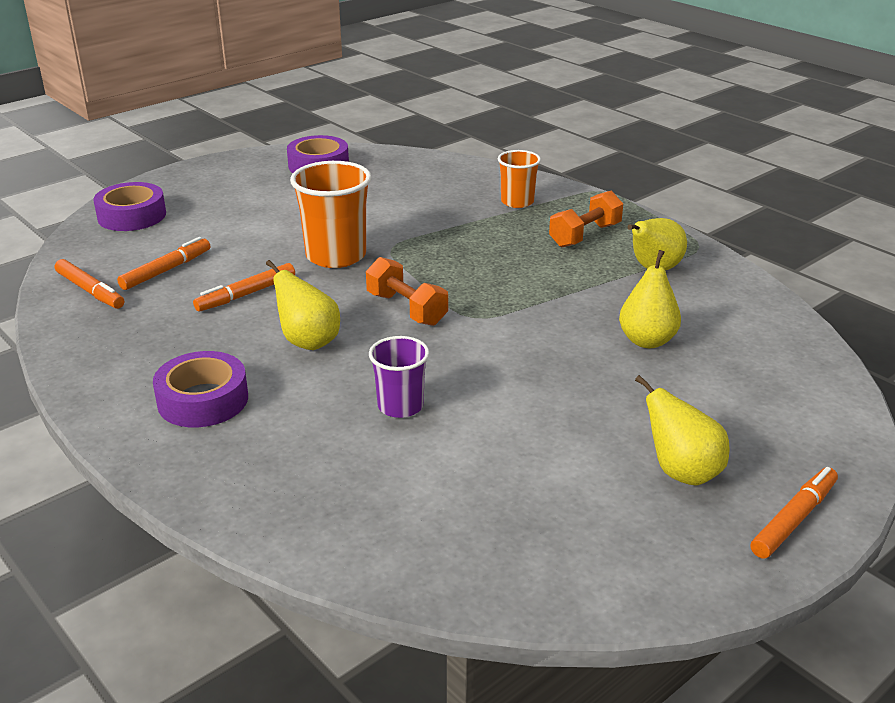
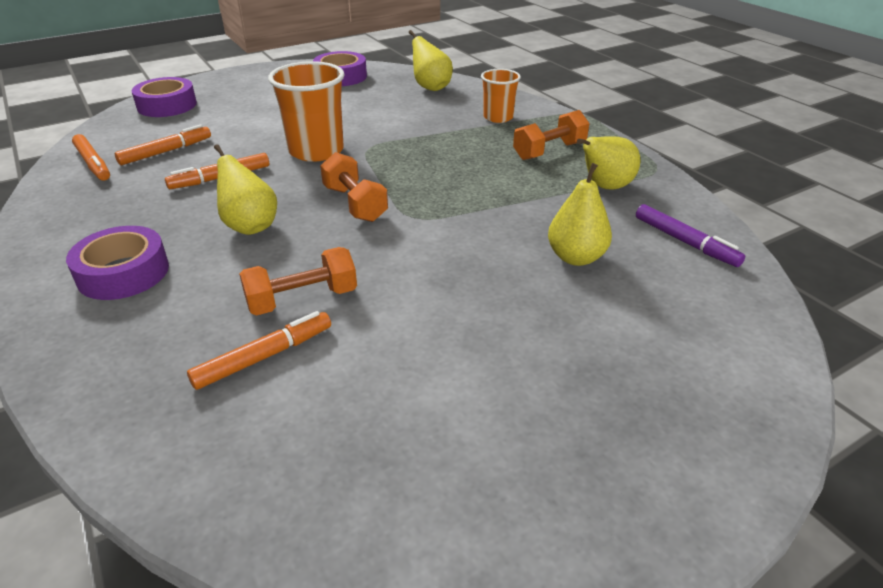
camera: 10 degrees right, 5 degrees up
purple cup [369,336,429,418] -> orange dumbbell [239,247,357,316]
yellow pear [635,375,730,486] -> yellow pear moved to [409,30,453,91]
orange marker [751,467,838,558] -> orange marker moved to [187,311,331,390]
none -> purple marker [636,204,745,267]

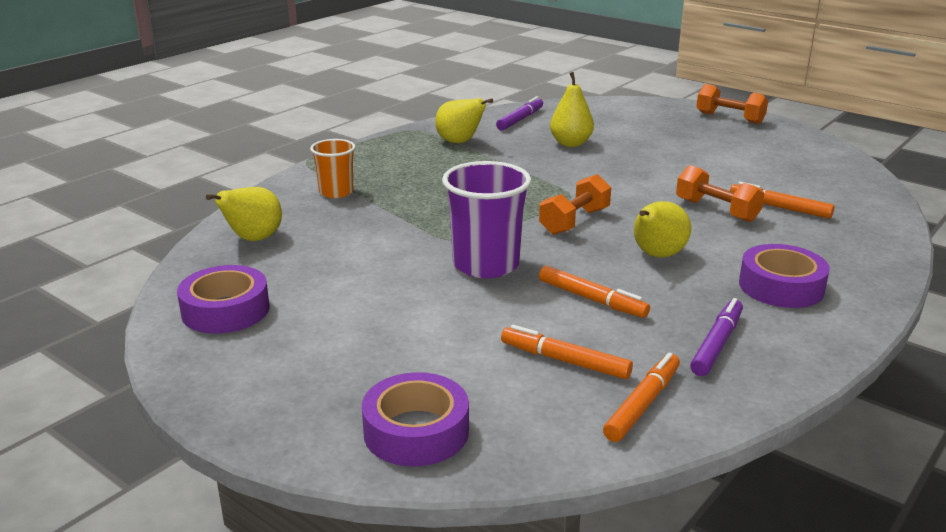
camera: 110 degrees left, 10 degrees down
orange cup [268,61,345,162] -> purple cup [442,161,531,278]
orange dumbbell [513,110,589,160] -> orange dumbbell moved to [696,84,768,124]
none -> purple marker [690,298,743,376]

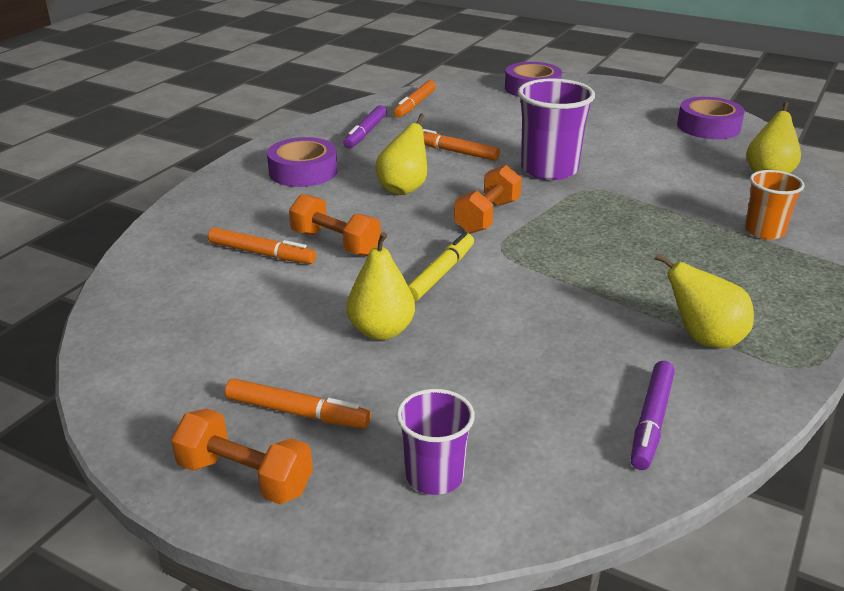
camera: 170 degrees right, 5 degrees up
orange marker [501,325,633,379] -> orange marker moved to [225,379,371,428]
yellow pear [550,72,594,147] -> yellow pear moved to [347,232,415,340]
none -> purple cup [396,389,475,495]
none -> yellow marker [408,232,474,301]

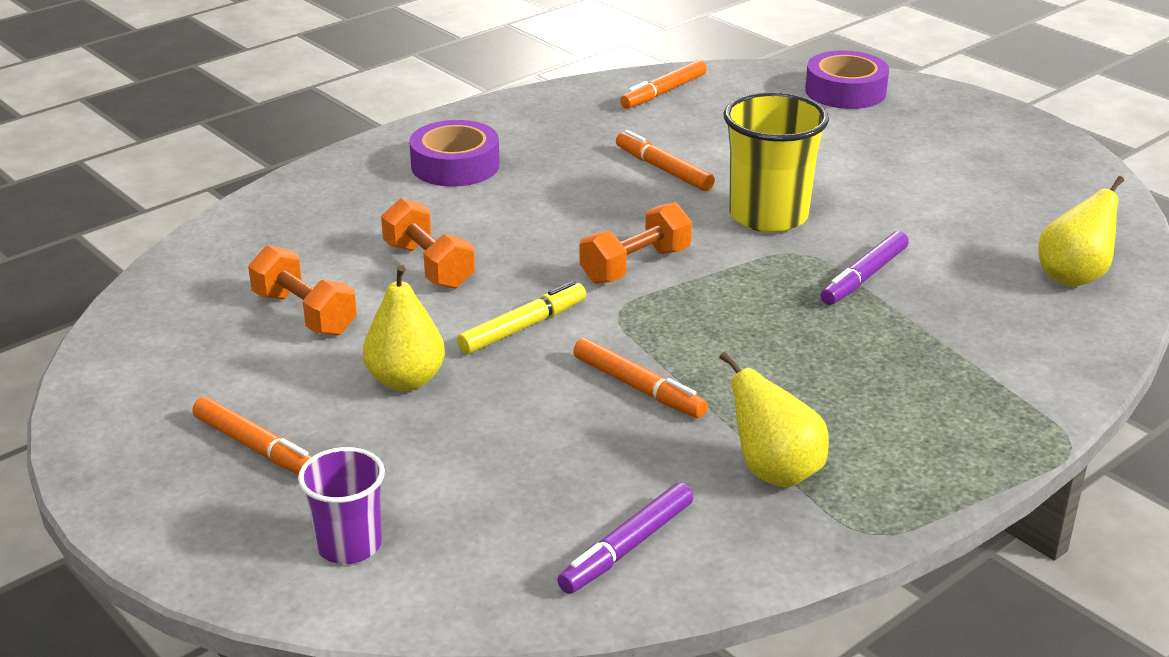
camera: 20 degrees right, 0 degrees up
orange dumbbell [171,409,313,504] -> orange dumbbell moved to [248,245,357,336]
orange marker [208,227,316,264] -> orange marker moved to [573,338,708,418]
purple marker [343,105,387,149] -> purple marker moved to [821,231,909,305]
yellow pear [376,114,427,195] -> none
purple cup [518,78,595,180] -> yellow cup [724,92,829,233]
purple tape [677,97,745,139] -> none
orange cup [745,170,805,240] -> none

